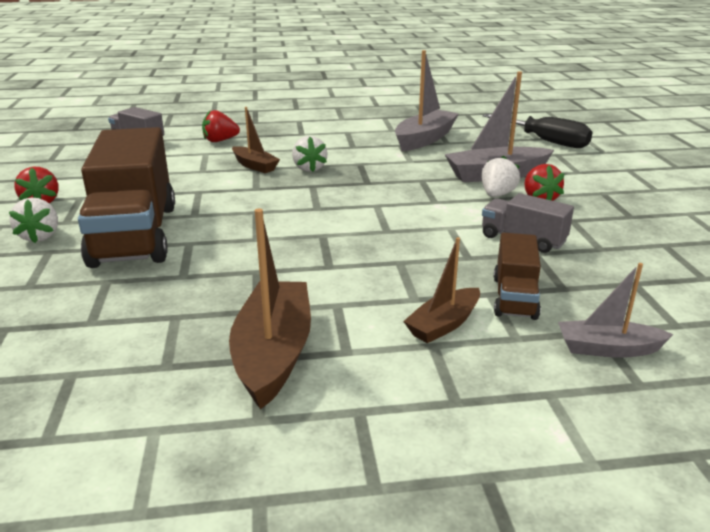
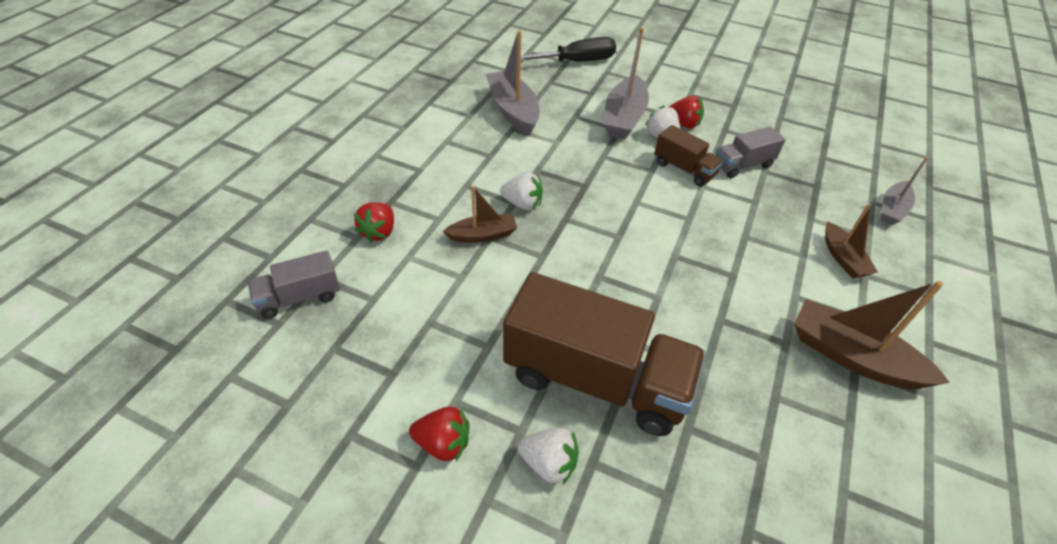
camera: 60 degrees left, 20 degrees up
brown truck [494,233,541,320] -> brown truck moved to [654,125,724,187]

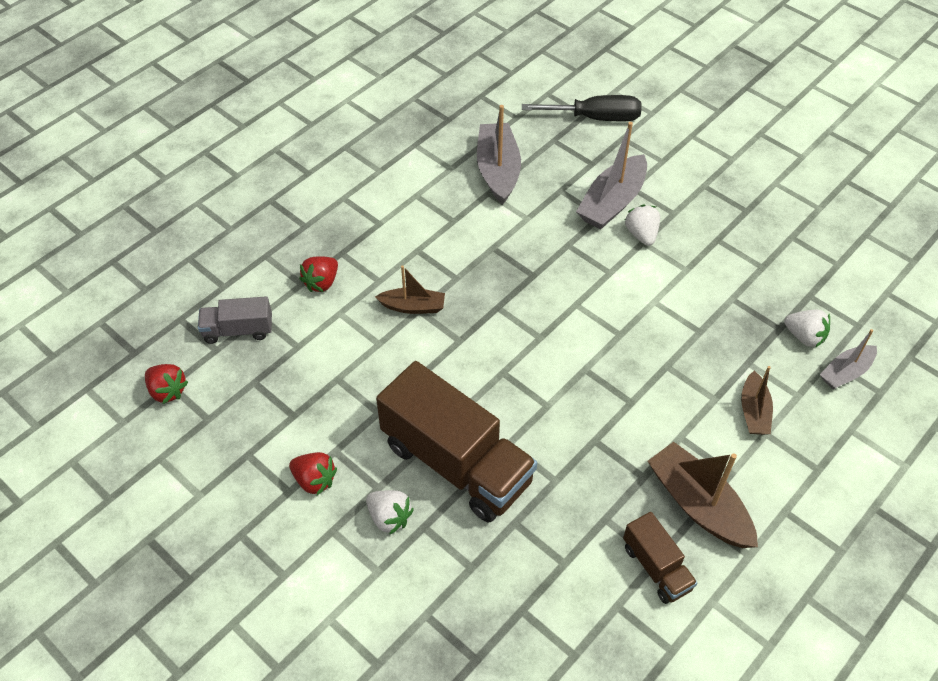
camera: 20 degrees right, 5 degrees up
white strawberry [500,173,543,210] -> white strawberry moved to [784,310,830,348]
brown truck [654,125,724,187] -> brown truck moved to [623,512,697,604]
red strawberry [669,96,704,129] -> red strawberry moved to [145,364,188,404]
grey truck [716,126,785,178] -> none

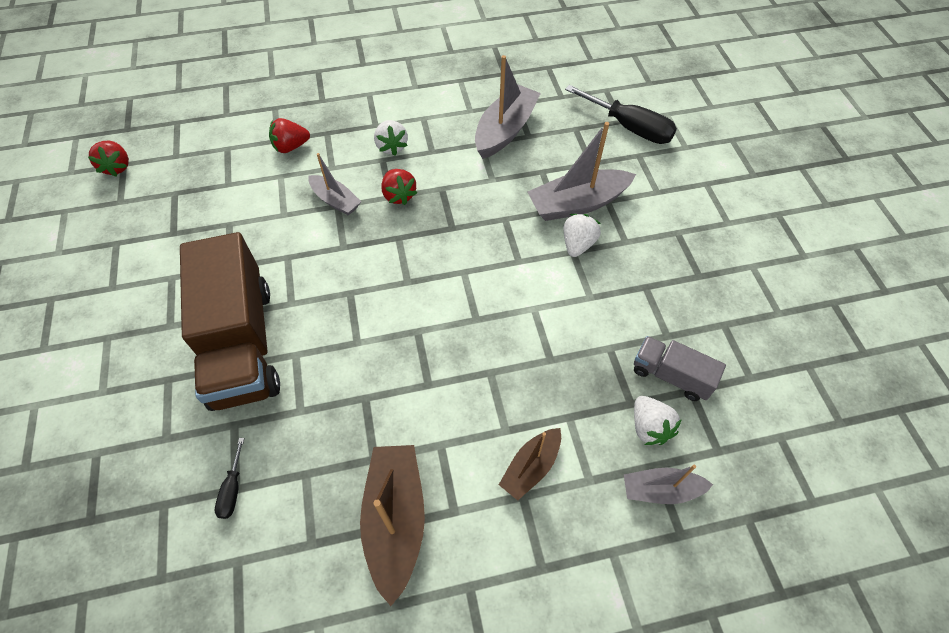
camera: 35 degrees right, 5 degrees up
grey truck [198,296,272,344] -> grey truck moved to [634,336,726,401]
red strawberry [289,452,337,495] -> red strawberry moved to [381,169,417,205]
white strawberry [366,490,414,535] -> white strawberry moved to [374,120,408,156]
brown boat [375,265,445,314] -> grey boat [308,153,361,215]
brown truck [623,512,697,604] -> none
none -> black screwdriver [215,438,244,519]

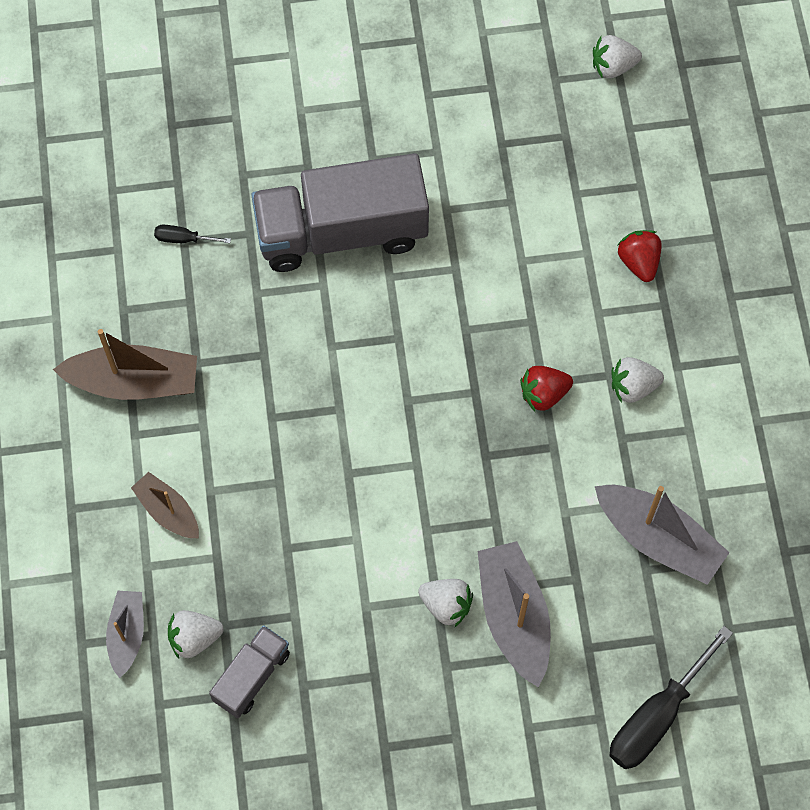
camera: 95 degrees right, 10 degrees up
red strawberry [88,141,129,177] -> white strawberry [593,35,642,78]
brown truck [180,232,280,411] -> grey truck [251,153,429,272]
grey boat [308,153,361,215] -> none

